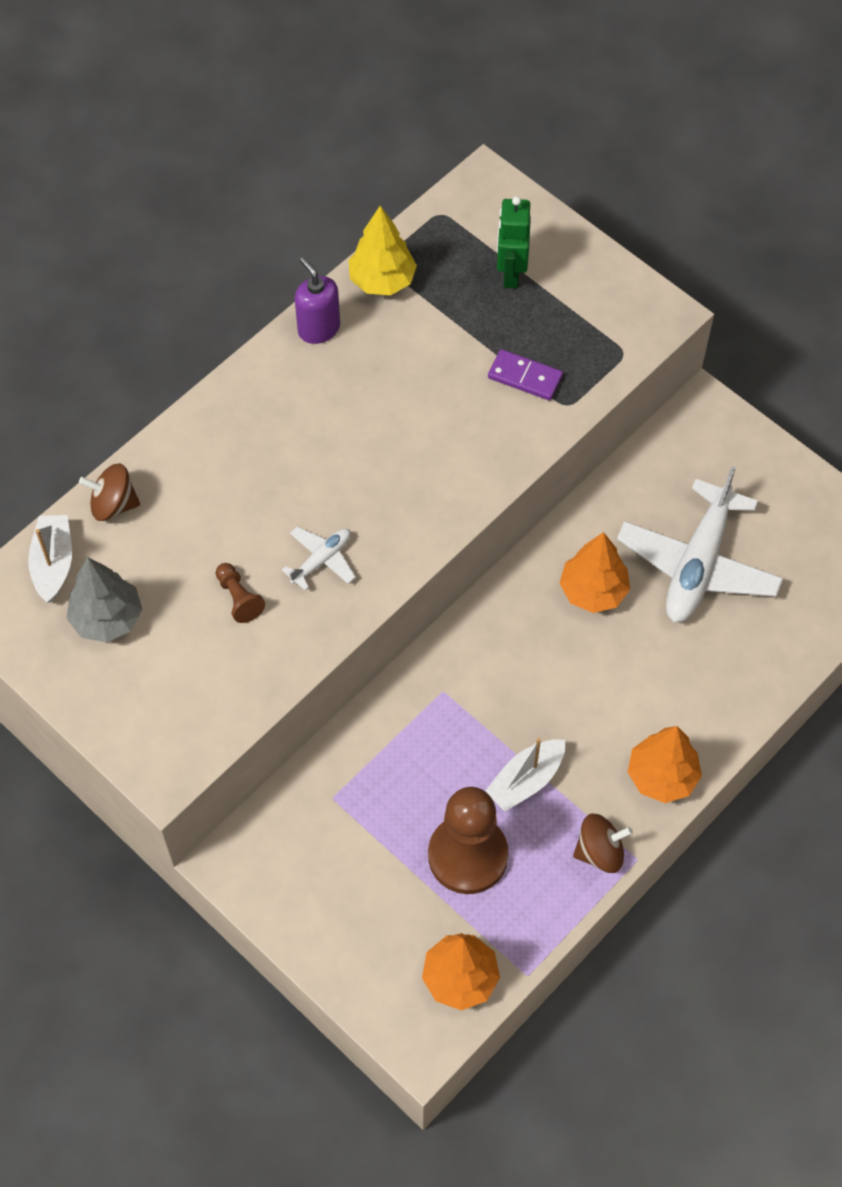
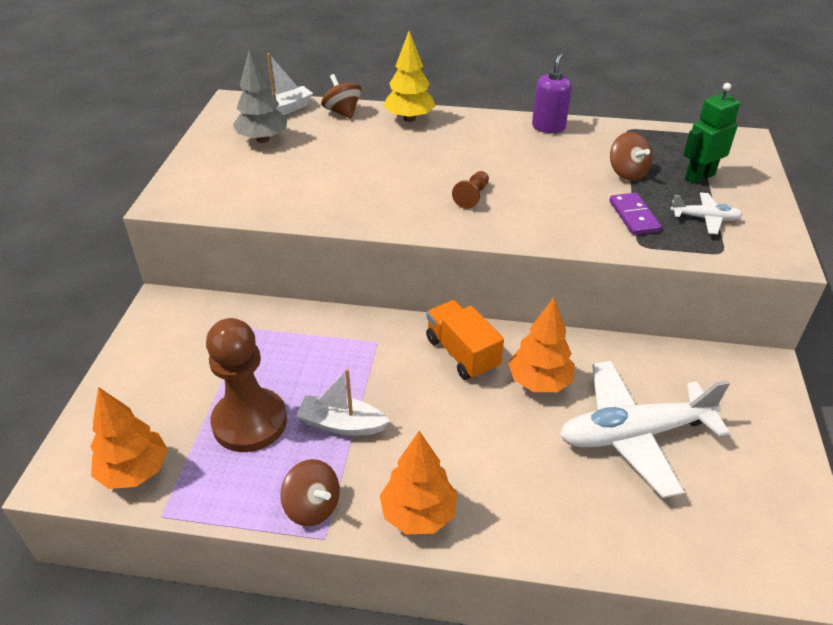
camera: 55 degrees right, 20 degrees down
brown pawn [216,563,266,623] -> brown pawn moved to [452,171,489,209]
white plane [282,527,356,591] -> white plane moved to [670,193,743,234]
yellow tree [349,206,417,295] -> yellow tree moved to [383,31,436,122]
none -> orange truck [426,300,504,380]
none -> brown spinning top [610,132,653,181]

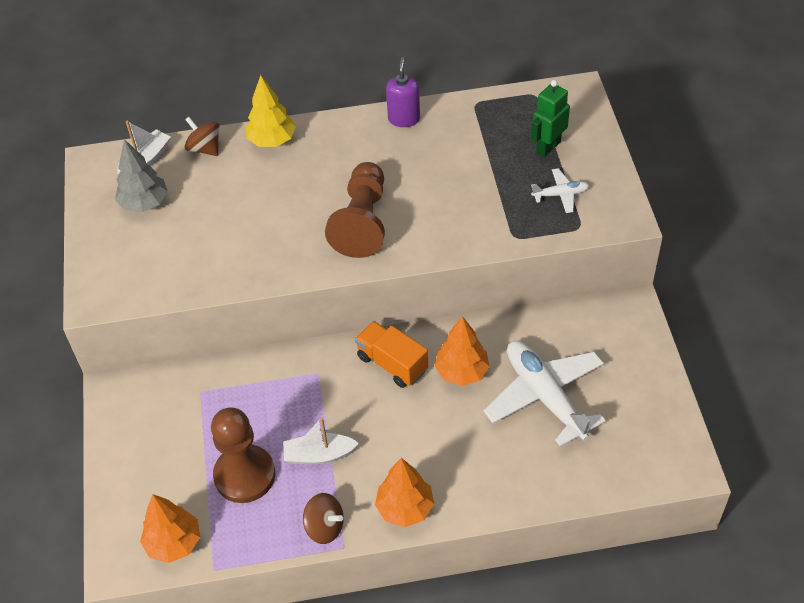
camera: 15 degrees left, 10 degrees up
brown pawn [452,171,489,209] -> brown pawn [325,162,385,258], size x2.29
white plane [559,361,730,498] -> white plane turned 90 degrees clockwise [484,341,606,447]
purple domino [609,193,661,235] -> none
brown spinning top [610,132,653,181] -> none

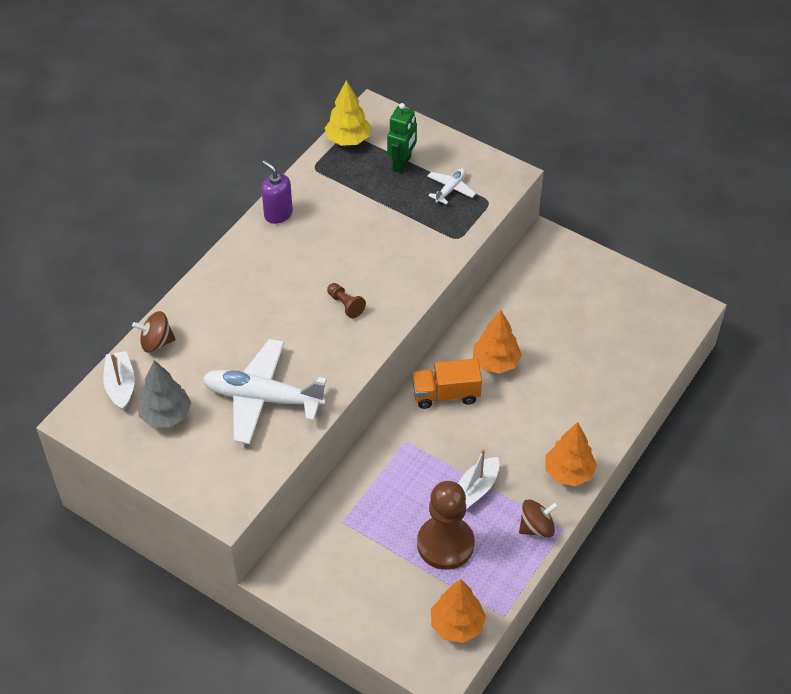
camera: 50 degrees left, 0 degrees up
yellow tree [246,75,296,147] -> yellow tree moved to [325,80,371,146]
brown pawn [325,162,385,258] -> brown pawn [327,283,366,318], size x0.44
white plane [484,341,606,447] -> white plane moved to [202,339,327,444]
green robot [531,80,570,157] -> green robot turned 150 degrees counterclockwise [387,103,417,173]

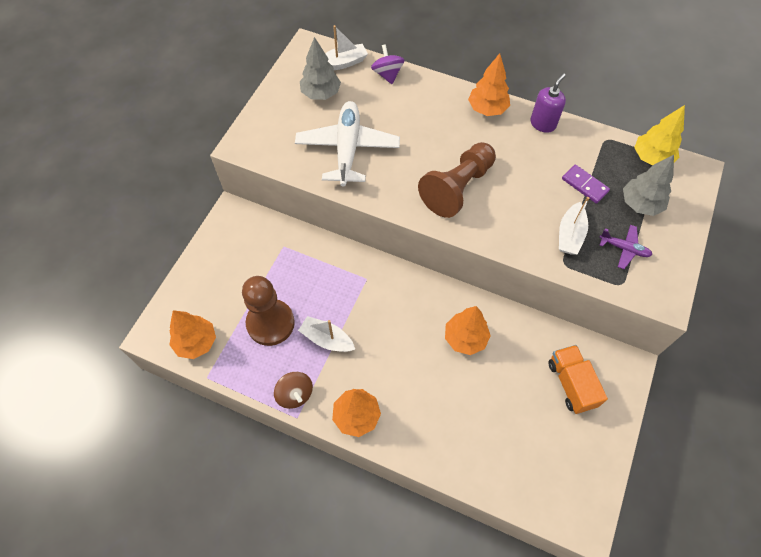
camera: 80 degrees right, 10 degrees up
brown spinning top [132,311,176,352] -> purple spinning top [371,44,404,84]
brown pawn [327,283,366,318] -> brown pawn [418,142,496,218], size x2.29
green robot [387,103,417,173] -> grey tree [623,155,674,216]
orange truck [412,359,482,409] -> orange truck moved to [548,345,608,414]
white plane [427,168,476,205] -> purple plane [599,225,652,269]
none -> orange tree [468,53,510,116]
none -> white boat [559,197,589,255]
none -> purple domino [562,165,610,204]

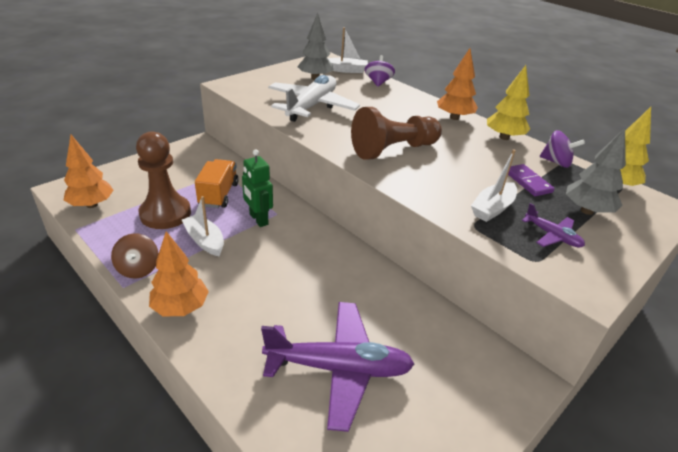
camera: 20 degrees right, 25 degrees down
orange tree [445,306,491,355] -> none
purple soap dispenser [530,73,566,133] -> yellow tree [487,65,530,140]
orange truck [548,345,608,414] -> orange truck moved to [195,159,239,208]
none -> green robot [242,149,273,227]
none -> purple plane [261,302,414,432]
none -> purple spinning top [540,130,585,168]

